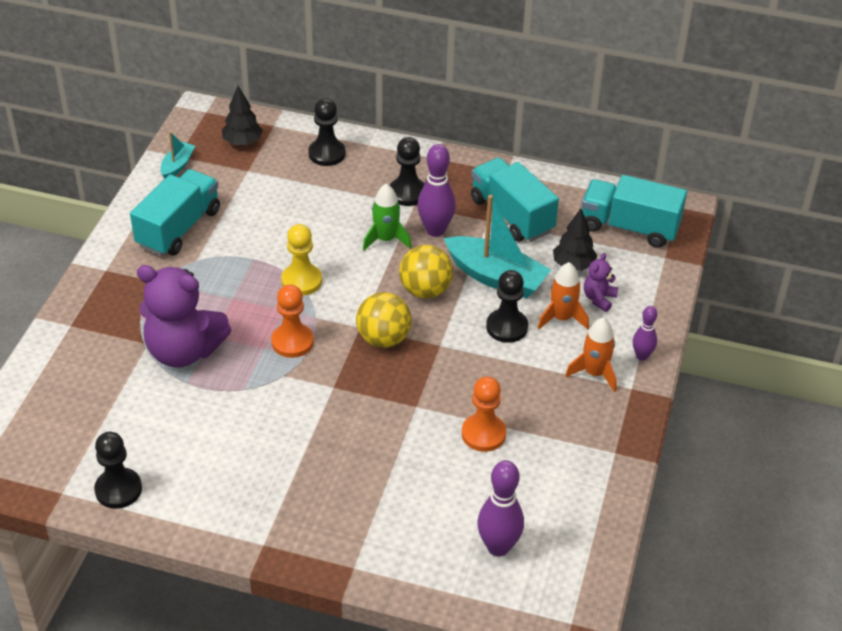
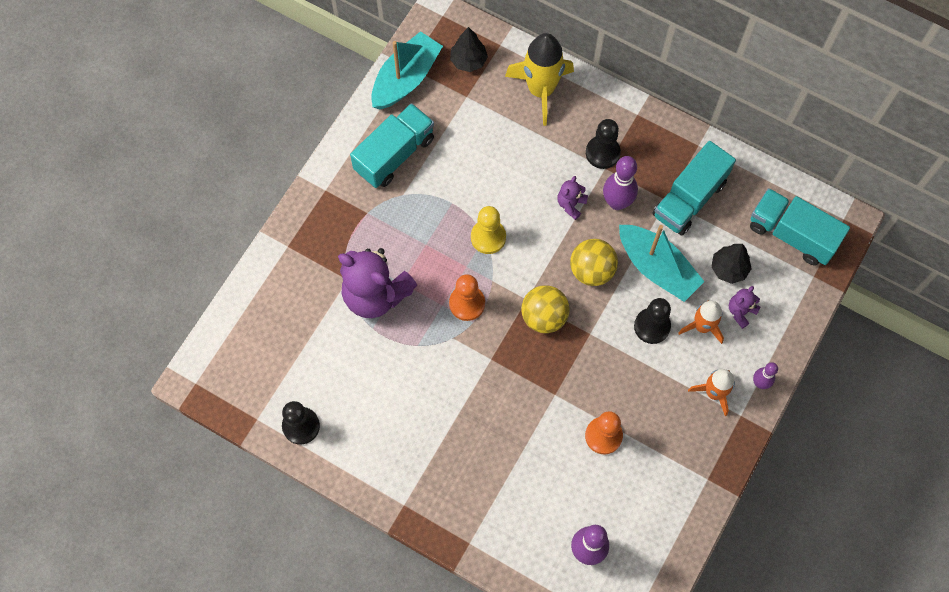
camera: 15 degrees right, 25 degrees up
turquoise boat [160,131,195,178] -> turquoise boat [371,31,443,109], size x1.98
black pawn [308,98,346,166] -> yellow rocket [505,33,574,126]
green rocket [363,184,411,251] -> purple teddy bear [557,176,588,220]
turquoise truck [471,158,559,242] -> turquoise truck turned 120 degrees counterclockwise [652,141,736,235]

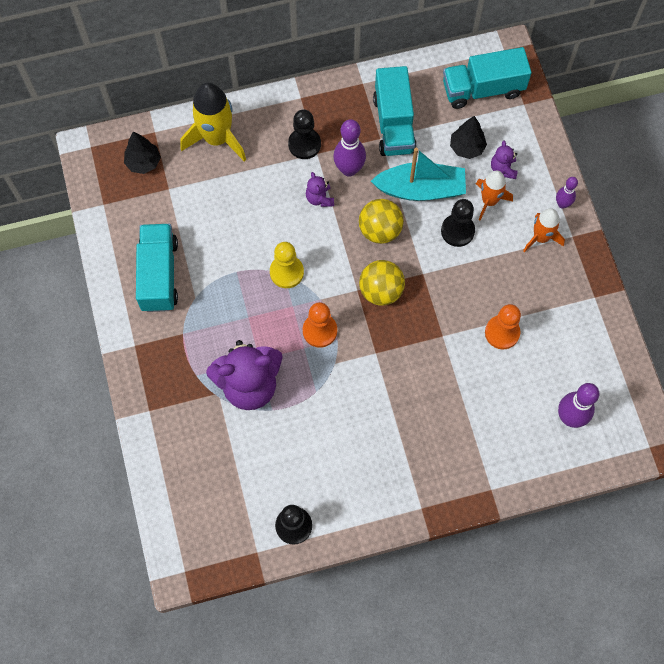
camera: 45 degrees left, 0 degrees up
turquoise boat [371,31,443,109] -> none

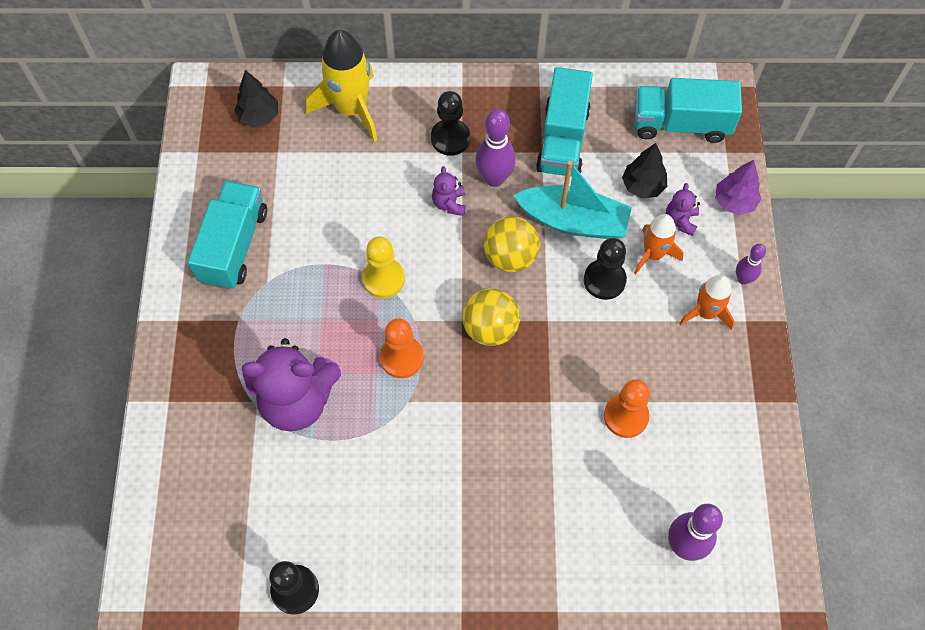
camera: 15 degrees right, 5 degrees down
none -> purple tree [715,160,761,215]

